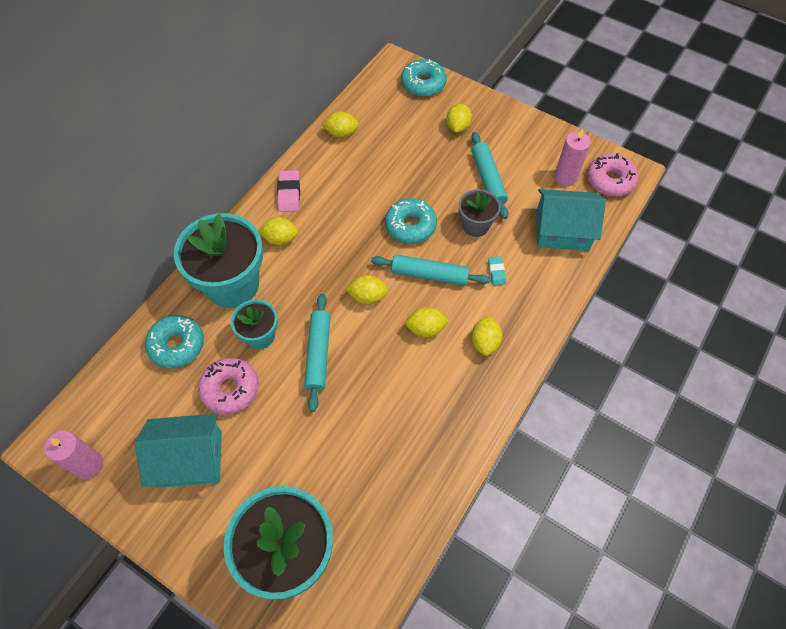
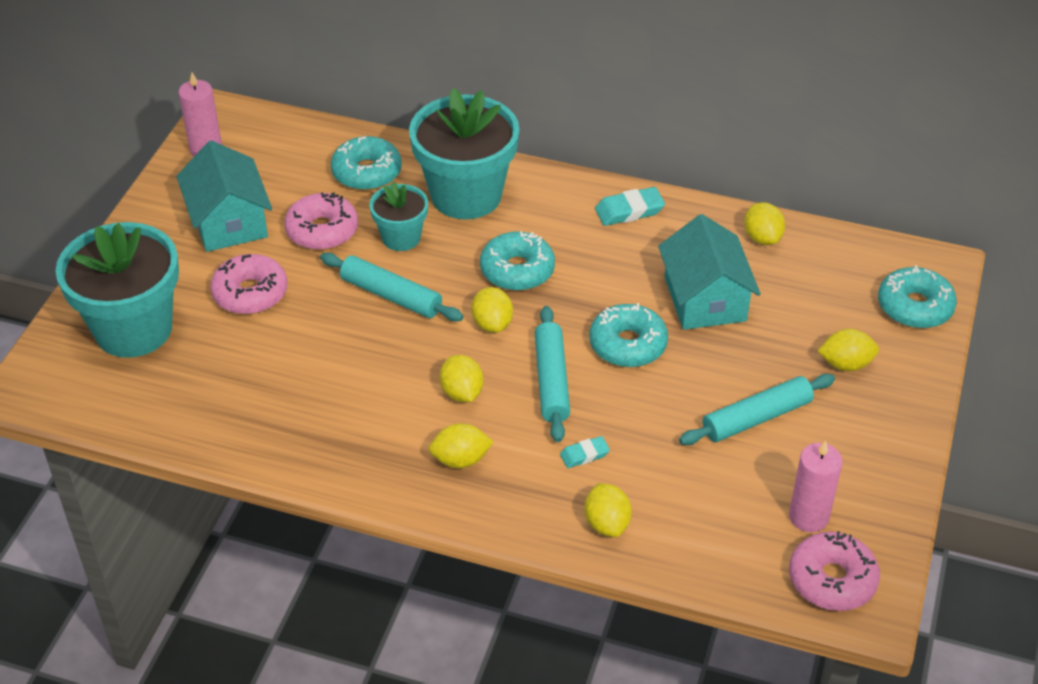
camera: 75 degrees right, 15 degrees down
yellow lemon [258,217,299,245] -> yellow lemon moved to [585,483,632,537]
pink eraser [277,170,300,212] -> turquoise eraser [595,187,665,226]
turquoise rolling pin [304,294,331,412] -> turquoise rolling pin turned 45 degrees clockwise [320,253,464,321]
grey flower pot [458,189,501,237] -> none
turquoise house [536,189,606,251] -> turquoise house moved to [658,214,761,330]
none -> pink donut [210,254,287,314]
none -> turquoise donut [480,231,555,291]

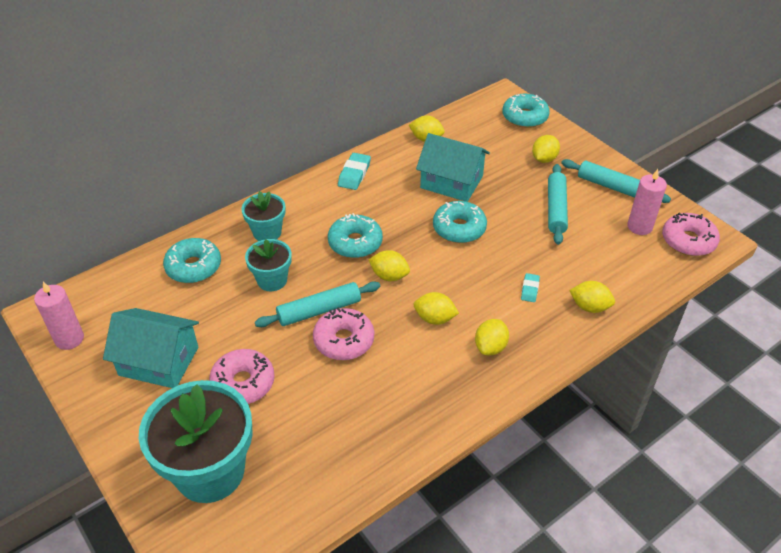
camera: 55 degrees left, 0 degrees up
pink donut [284,192,358,250] -> pink donut moved to [313,307,374,360]
turquoise flower pot [409,88,519,219] -> turquoise flower pot [242,191,286,241], size x0.53
turquoise rolling pin [535,306,570,442] -> turquoise rolling pin moved to [561,159,671,203]

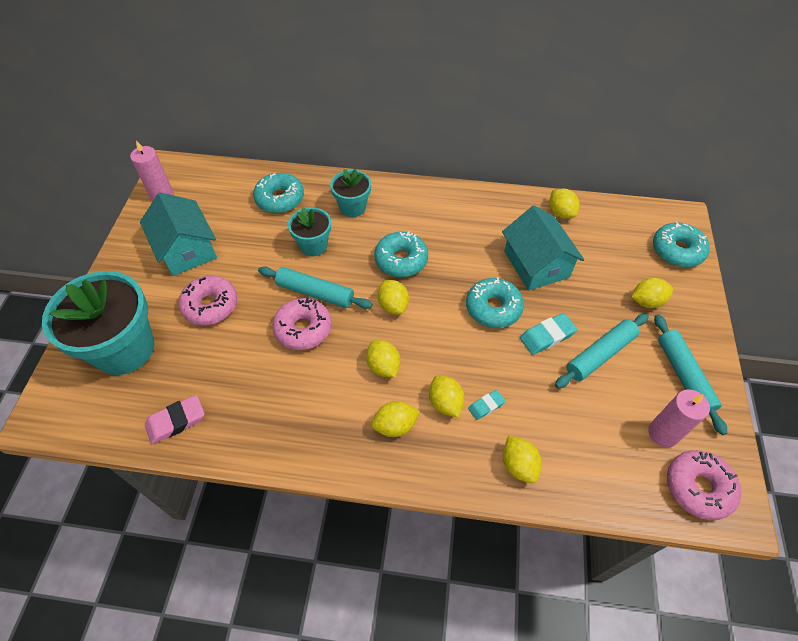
camera: 45 degrees right, 10 degrees up
turquoise eraser [338,153,371,190] -> turquoise eraser moved to [520,313,577,355]
none -> pink eraser [145,395,205,444]
none -> yellow lemon [429,375,465,418]

